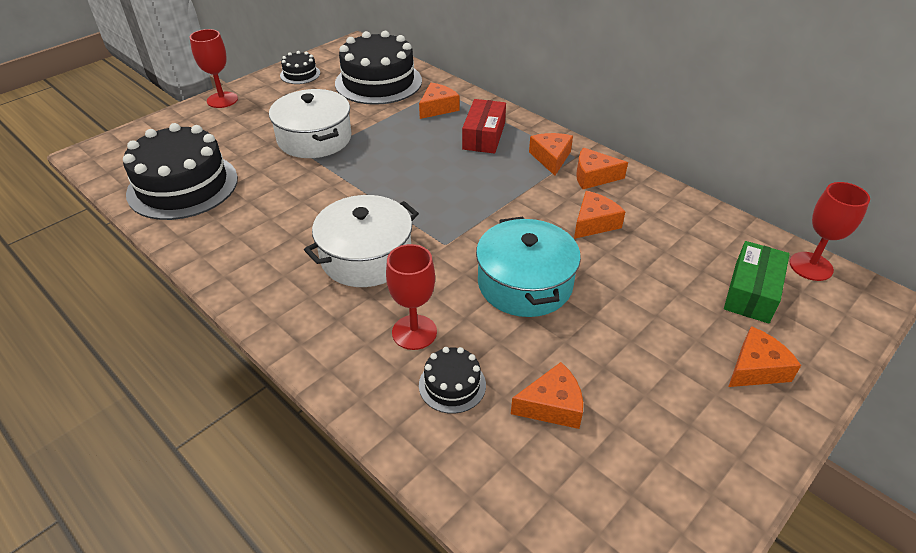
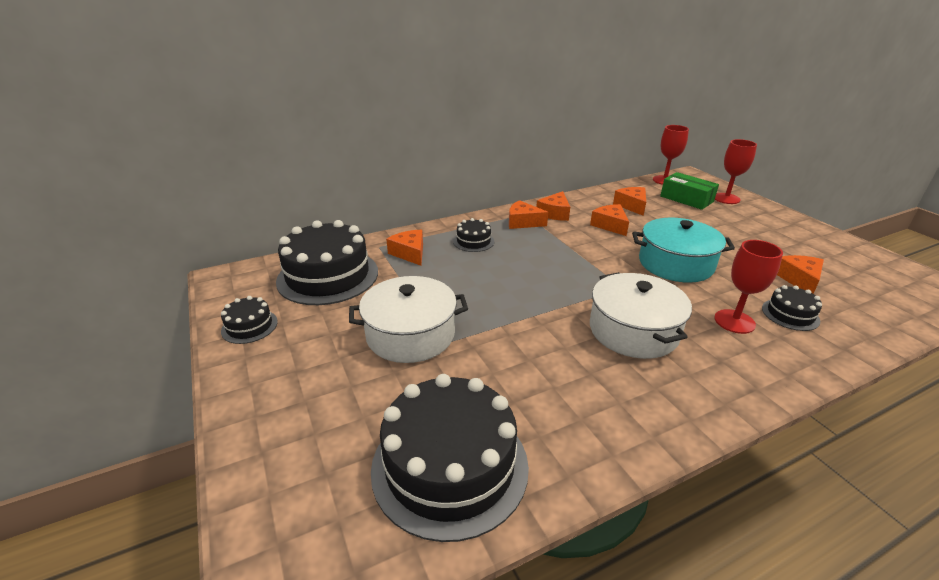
camera: 70 degrees left, 10 degrees down
red goblet [190,29,238,108] -> red goblet moved to [715,139,757,204]
red box [462,99,506,154] -> black cake [453,218,494,252]
orange cheese [728,326,801,387] -> orange cheese moved to [613,187,646,216]

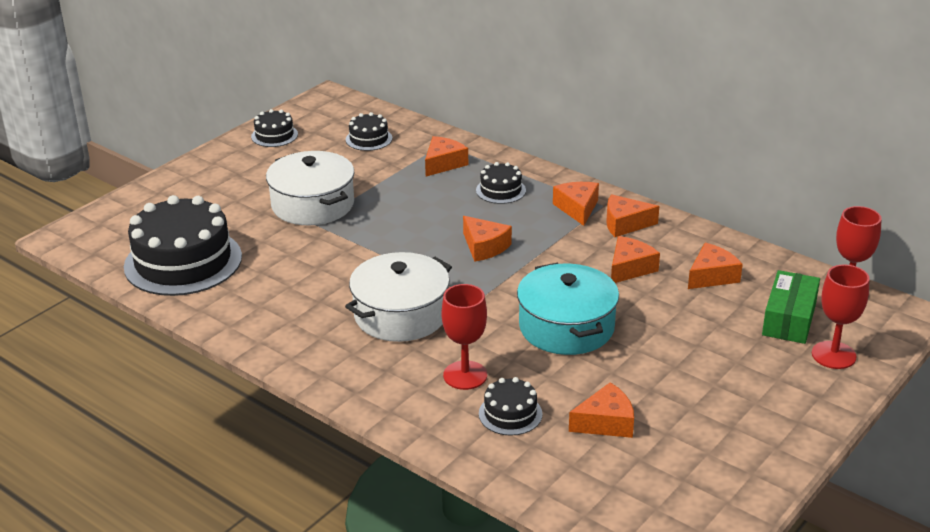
camera: 65 degrees right, 0 degrees up
black cake [276,220,378,305] -> black cake [346,112,392,151], size x0.47
none -> orange cheese [463,216,512,262]

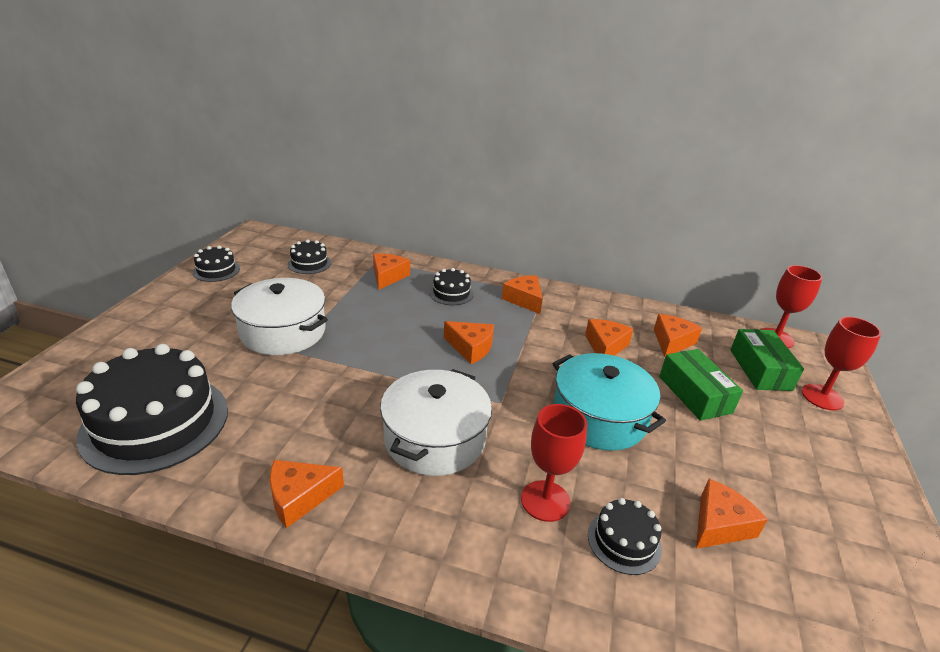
camera: 25 degrees left, 0 degrees up
orange cheese [606,194,659,237] -> orange cheese moved to [270,460,344,528]
none -> green box [659,349,743,421]

